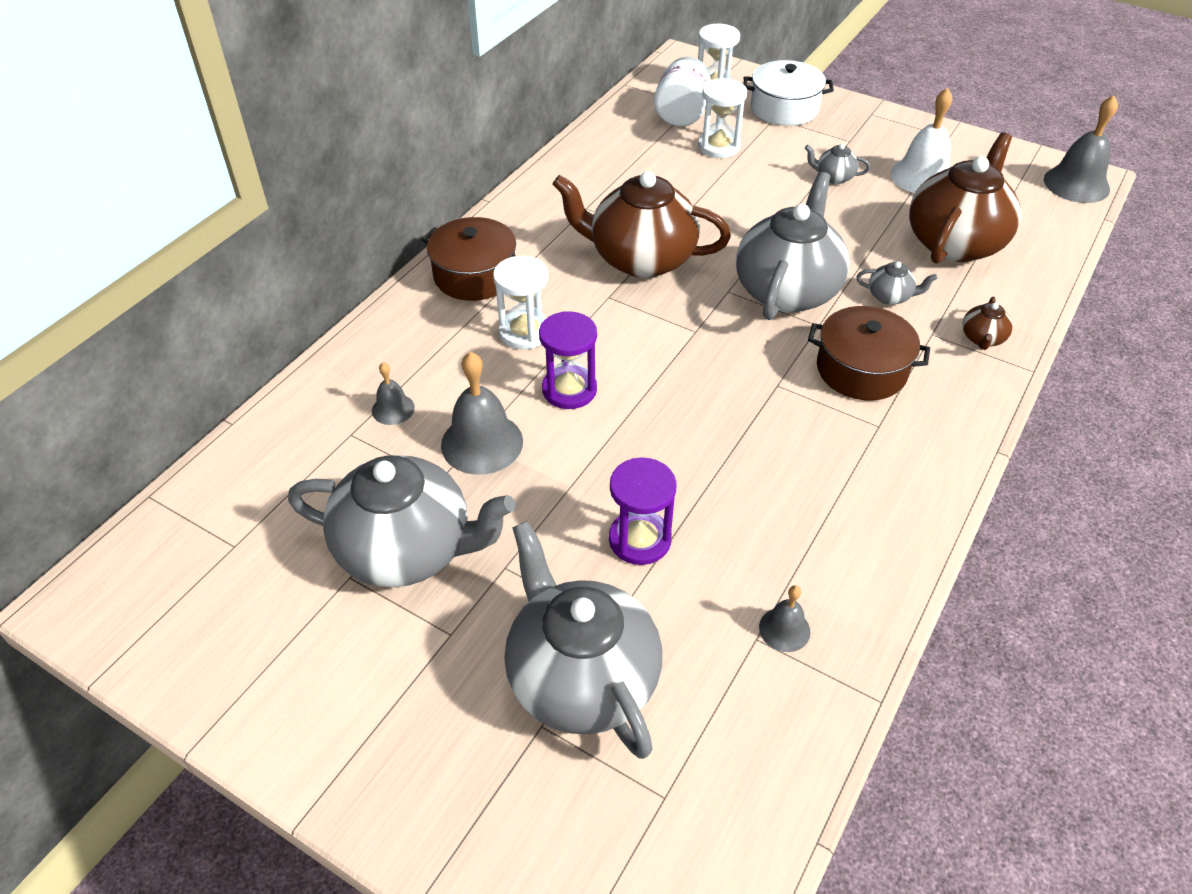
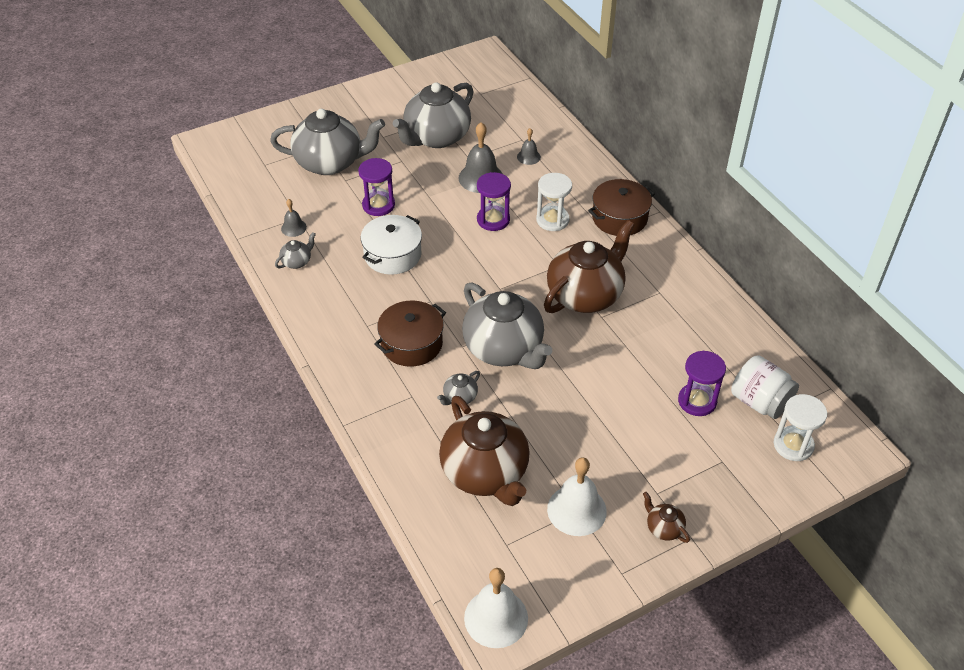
camera: 120 degrees right, 0 degrees up
white hourglass [698,78,747,158] -> purple hourglass [678,351,726,416]
white pot [744,60,834,126] -> white pot moved to [361,215,422,275]
grey teapot [805,144,870,184] -> grey teapot moved to [275,232,316,269]
brown teapot [963,297,1013,350] -> brown teapot moved to [643,492,690,543]
grey bell [1044,95,1118,203] -> white bell [464,568,528,648]

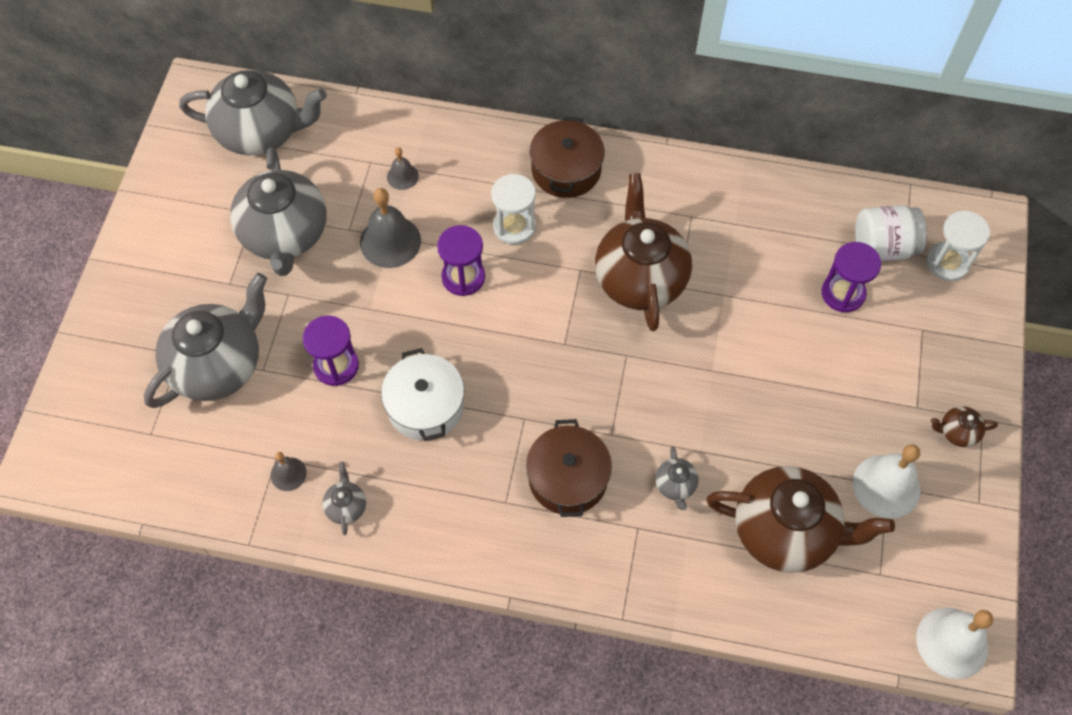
camera: 50 degrees left, 15 degrees up
grey teapot [462,282,552,369] -> grey teapot moved to [179,70,327,156]

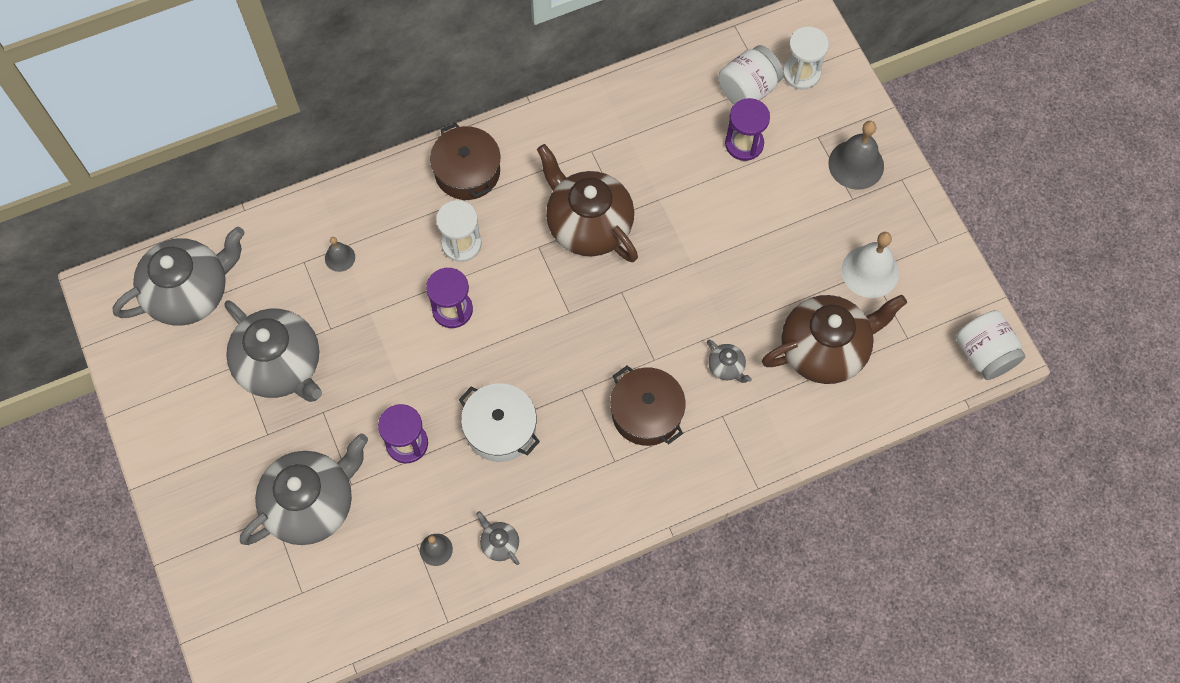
camera: 35 degrees left, 5 degrees up
grey teapot [144,273,267,408] -> grey teapot turned 45 degrees clockwise [240,433,368,545]
grey bell [360,188,421,268] -> grey bell moved to [828,121,884,190]
white bell [916,608,993,679] -> white jar [956,310,1025,380]
brown teapot [931,406,998,447] -> none

